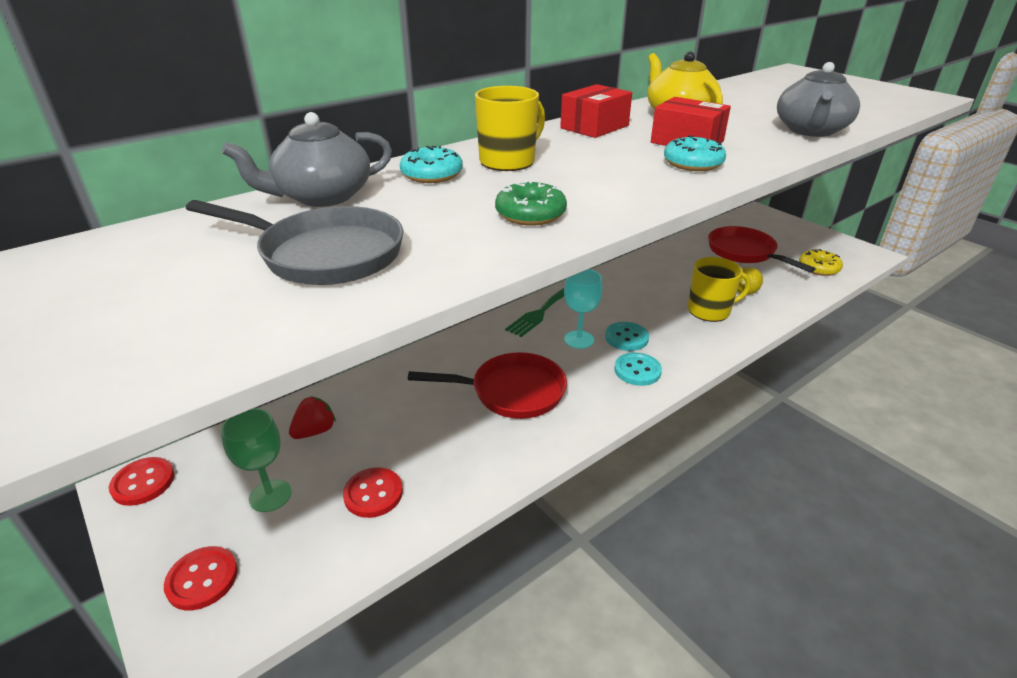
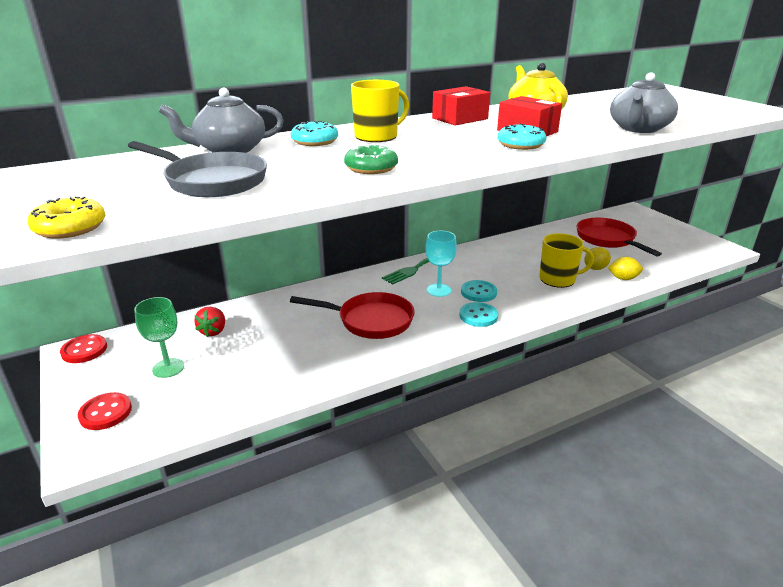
camera: 10 degrees right, 5 degrees down
red strawberry [289,396,336,439] -> red strawberry turned 135 degrees clockwise [194,307,225,337]
red button [343,467,403,518] -> none
yellow donut [799,249,843,276] -> yellow donut moved to [27,196,105,239]
none -> yellow lemon [607,257,643,280]

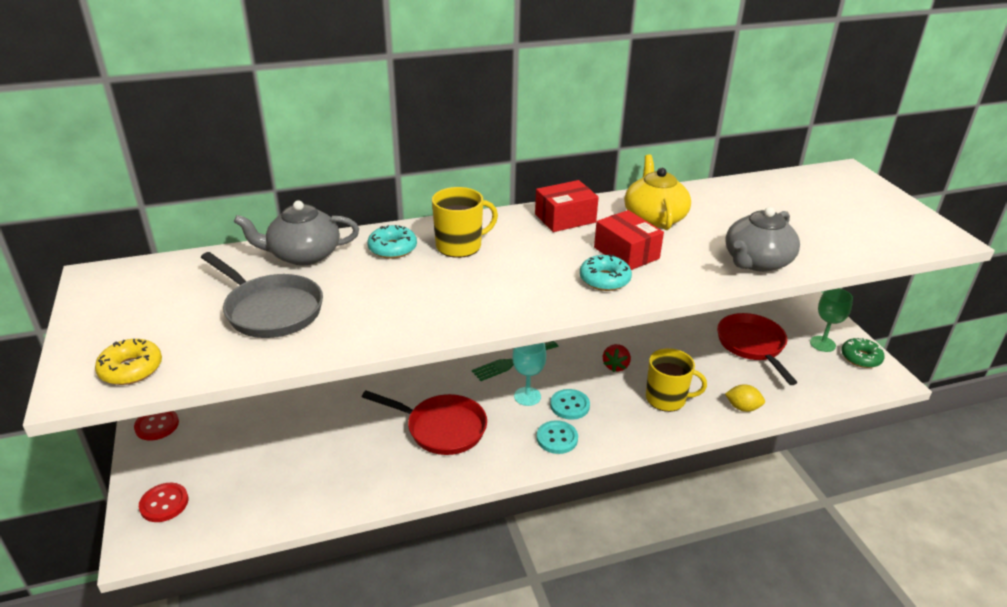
camera: 10 degrees right, 5 degrees up
green goblet [134,297,184,378] -> green goblet moved to [810,288,853,352]
red strawberry [194,307,225,337] -> red strawberry moved to [603,344,631,372]
green donut [344,144,398,174] -> green donut moved to [841,338,885,368]
yellow lemon [584,247,611,270] -> none

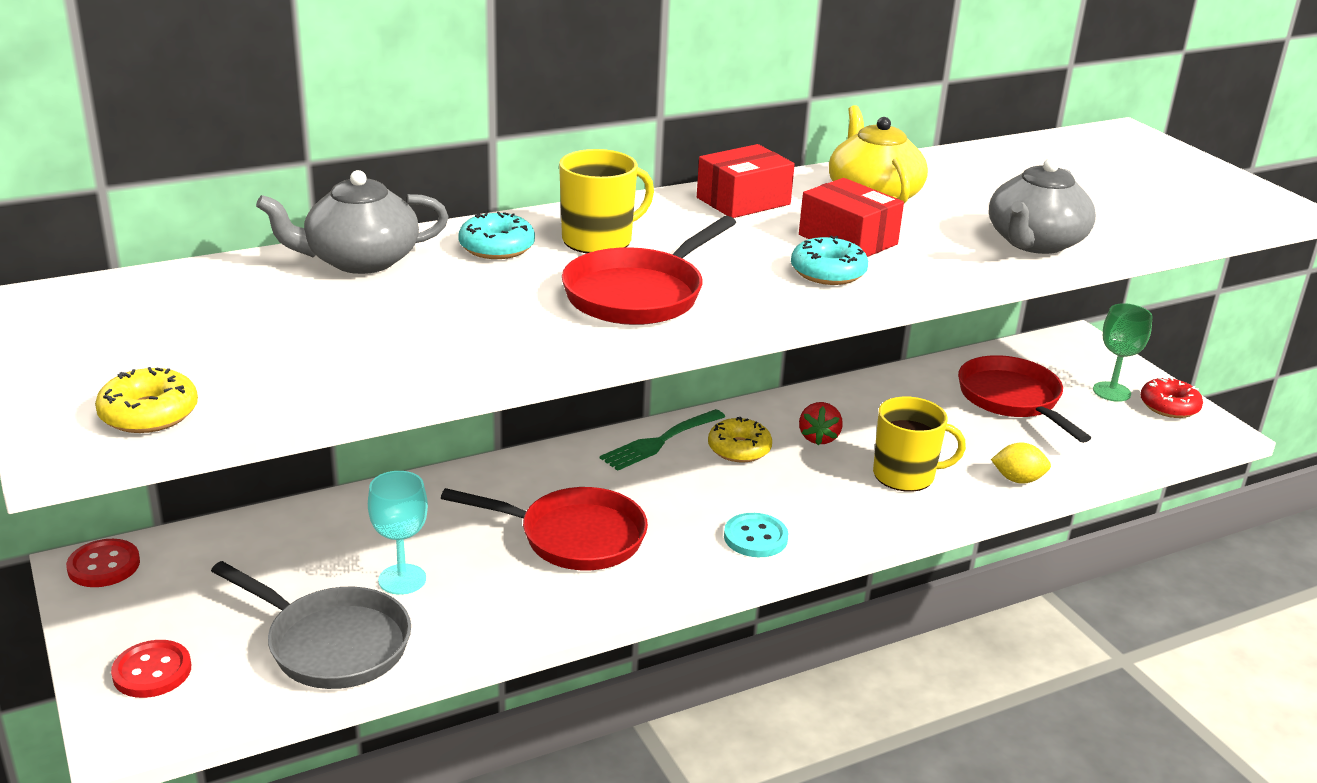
camera: 10 degrees left, 5 degrees down
grey pan [201,252,323,338] -> grey pan moved to [211,561,411,689]
turquoise goblet [512,343,546,406] -> turquoise goblet moved to [368,471,428,595]
turquoise button [550,389,590,420] -> none
green donut [841,338,885,368] -> red donut [1140,377,1203,418]
none -> red pan [562,216,736,325]
none -> yellow donut [708,417,772,463]

